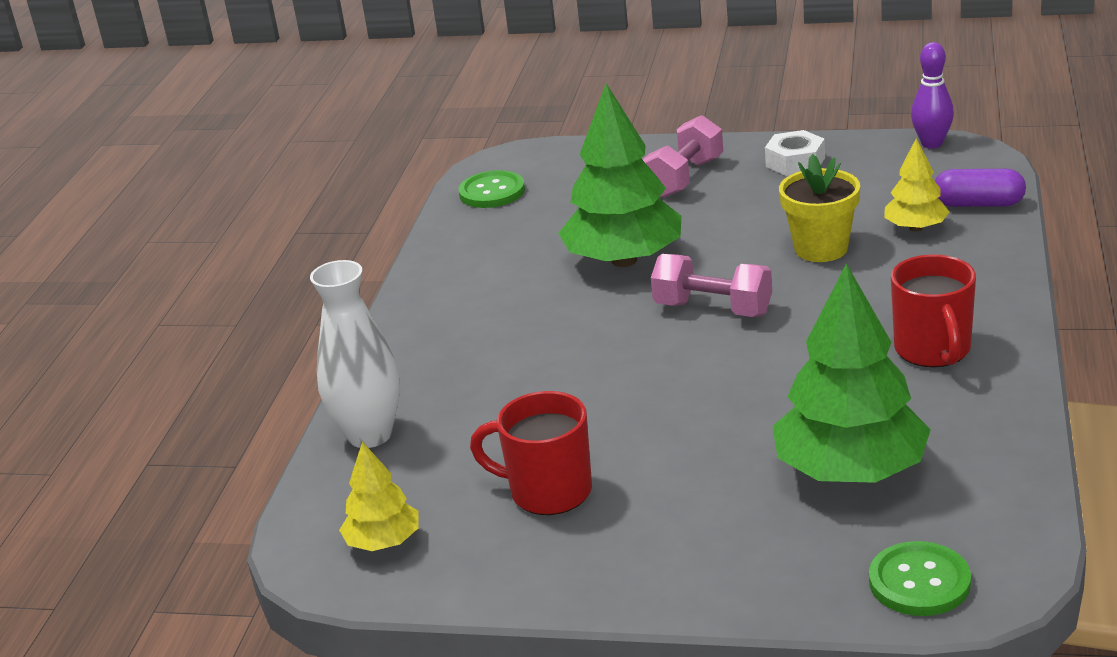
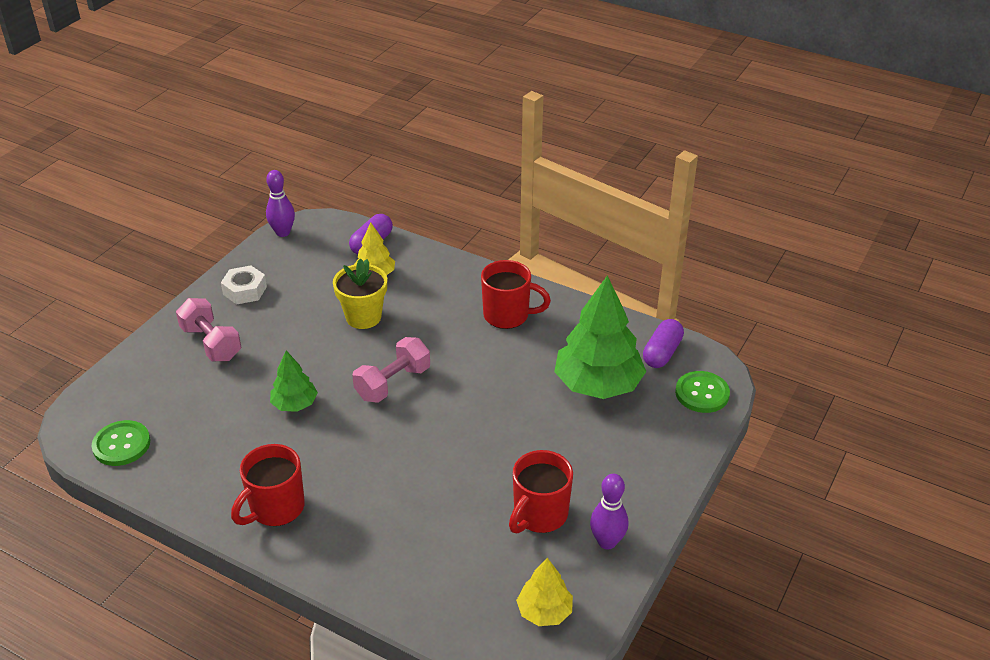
camera: 75 degrees left, 10 degrees up
white vase [310,260,400,448] -> none
green tree [558,83,681,267] -> green tree [270,351,318,412], size x0.52
none -> red mug [231,444,305,526]
none -> purple bowling pin [590,474,629,549]
none -> purple capsule [643,319,684,368]

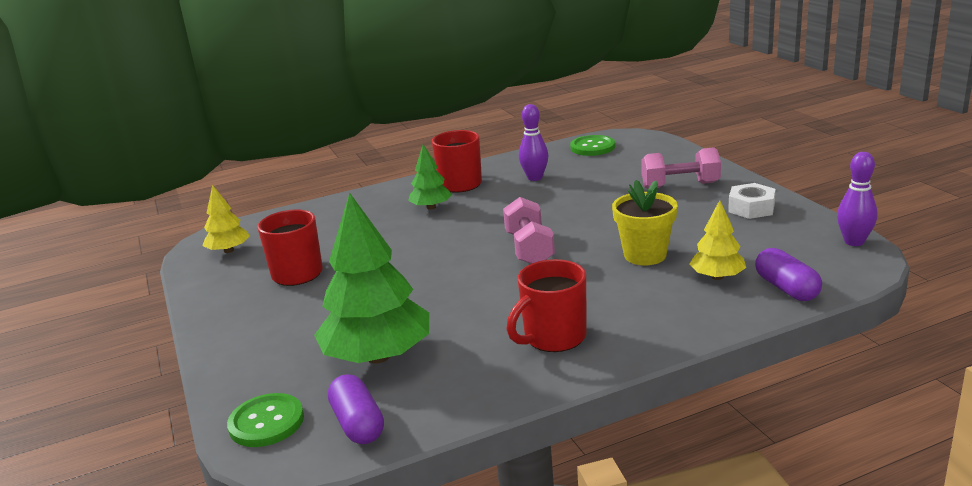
camera: 130 degrees right, 15 degrees down
green tree [270,351,318,412] -> green tree moved to [408,144,452,210]
purple bowling pin [590,474,629,549] -> purple bowling pin moved to [519,104,548,181]

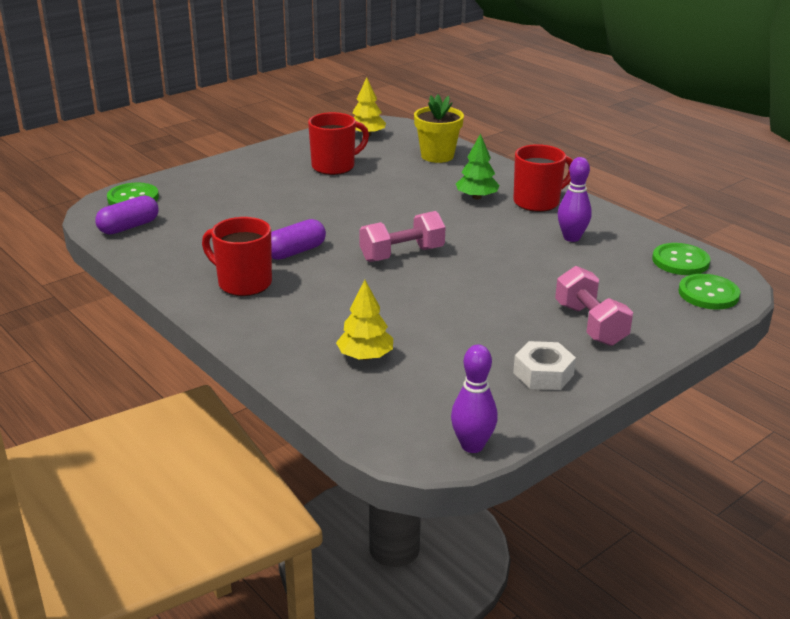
camera: 70 degrees right, 5 degrees up
green tree [314,192,429,364] -> none
yellow flower pot [612,180,677,265] -> yellow flower pot moved to [414,94,464,163]
purple capsule [755,248,822,301] -> purple capsule moved to [271,219,326,260]
none -> green button [678,274,740,310]

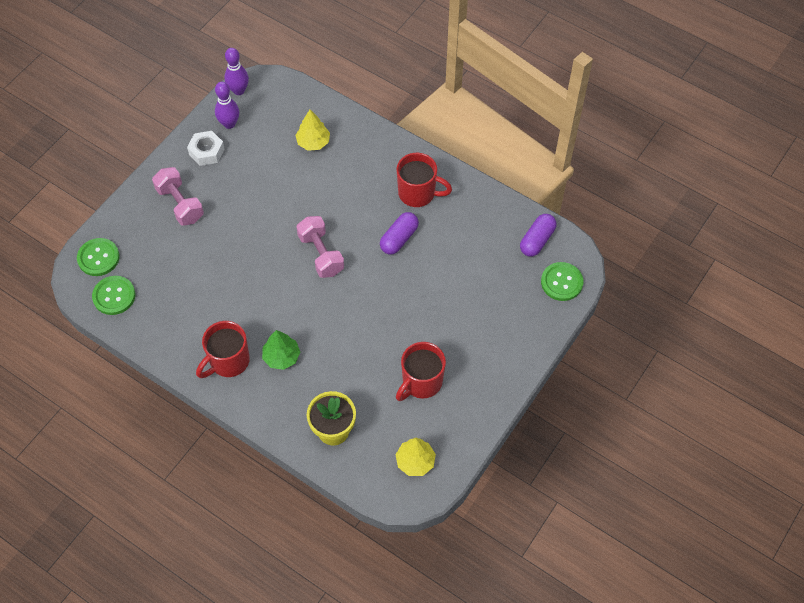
camera: 165 degrees right, 30 degrees up
pink dumbbell [359,211,446,262] -> pink dumbbell turned 75 degrees counterclockwise [296,216,344,278]
purple bowling pin [558,157,592,242] -> purple bowling pin moved to [215,82,239,129]

